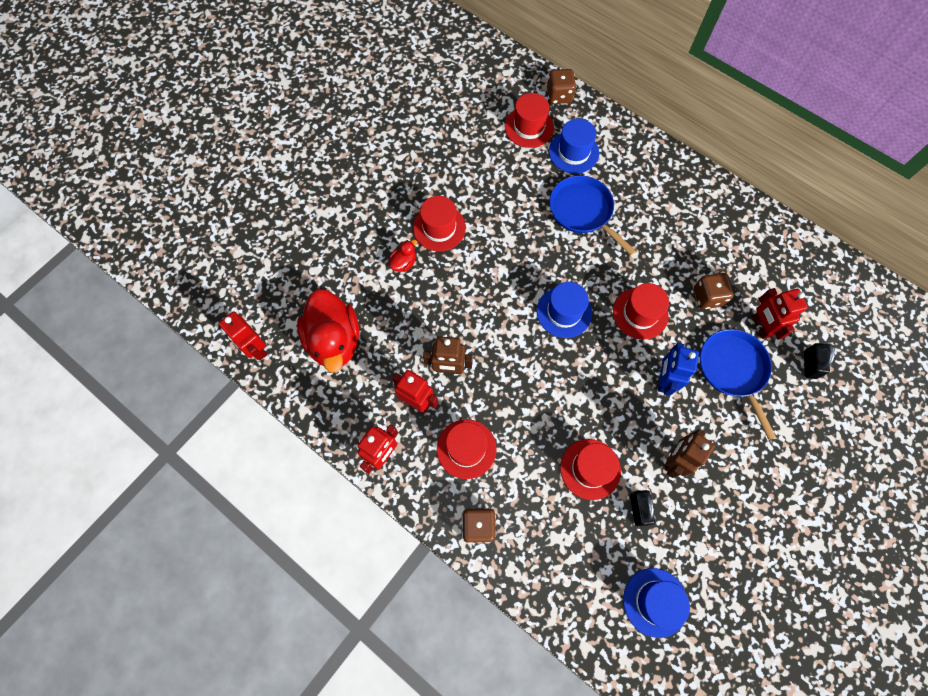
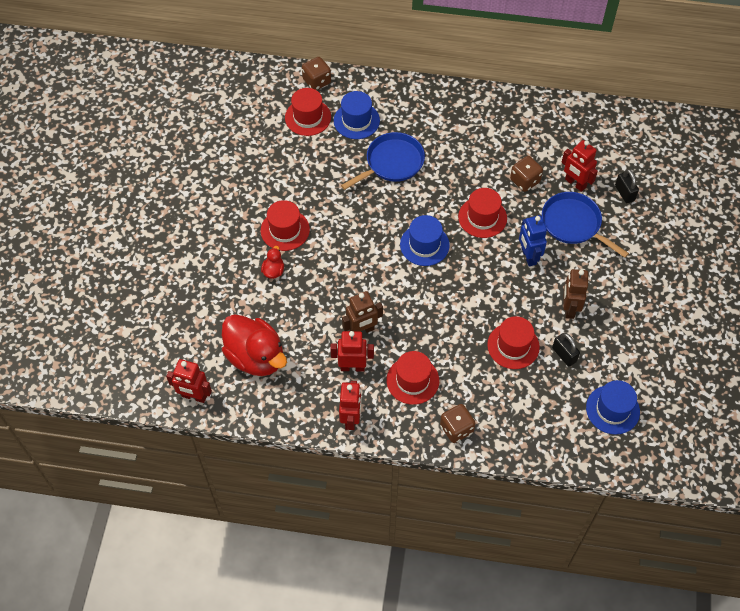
camera: 30 degrees left, 10 degrees down
blue pan [549,175,636,255] -> blue pan turned 120 degrees clockwise [341,132,425,190]

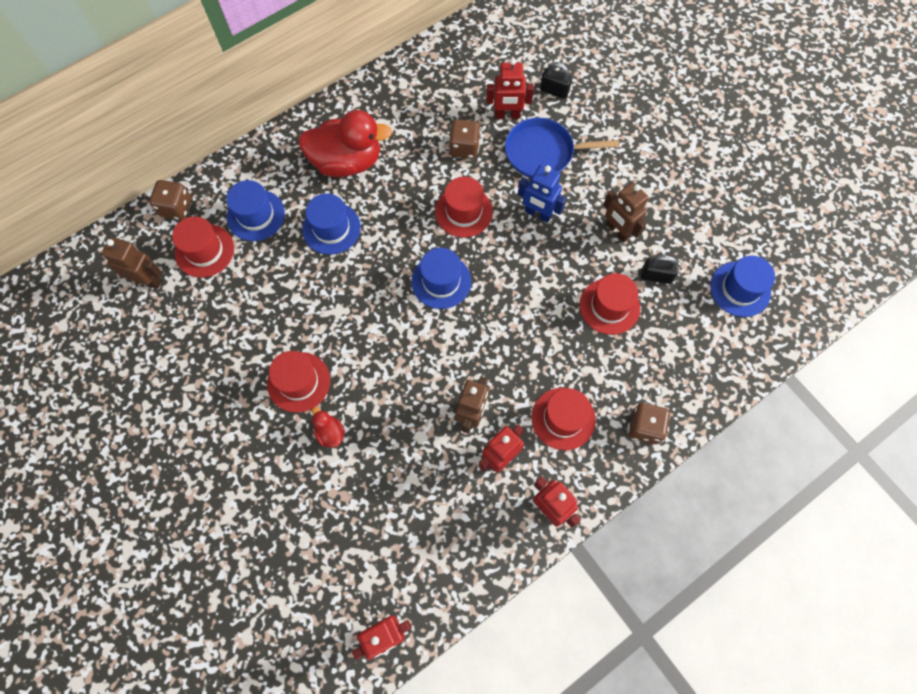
camera: 45 degrees left, 10 degrees up
red duck [222,314,287,376] -> red duck moved to [298,110,392,177]
blue pan [341,132,425,190] -> blue hat [302,194,361,255]
none -> brown robot [102,237,162,289]

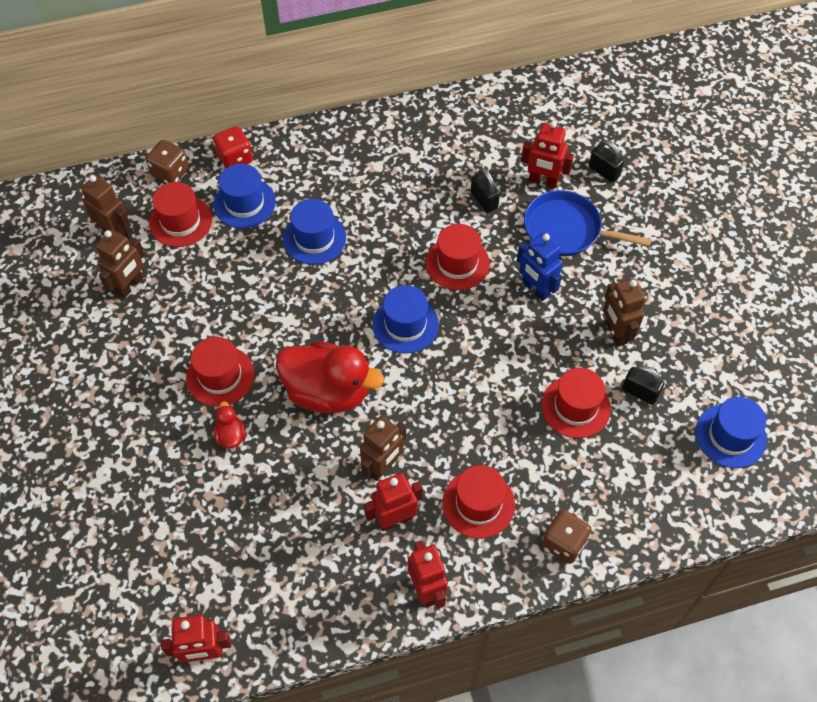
camera: 20 degrees right, 10 degrees down
red duck [298,110,392,177] -> red duck moved to [276,341,384,413]
brown dice [449,119,481,158] -> black padlock [471,168,500,213]
none -> brown robot [96,229,145,299]
none -> red dice [213,126,253,169]

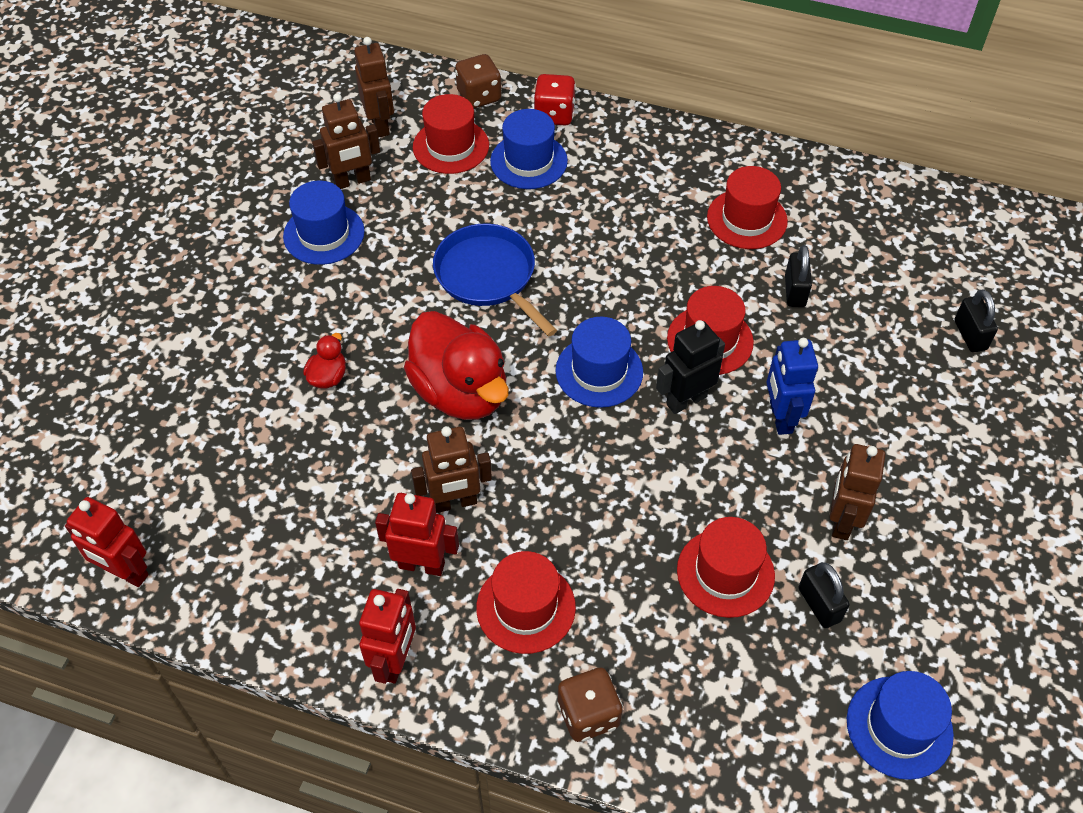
camera: 35 degrees right, 5 degrees down
red hat [186,337,254,407] -> red hat moved to [707,166,788,249]
blue hat [283,199,346,265] -> blue hat moved to [283,181,365,265]
red robot [521,121,574,188] -> none
blue pan [524,190,651,256] -> blue pan moved to [433,224,557,337]
none -> black robot [656,320,725,414]

